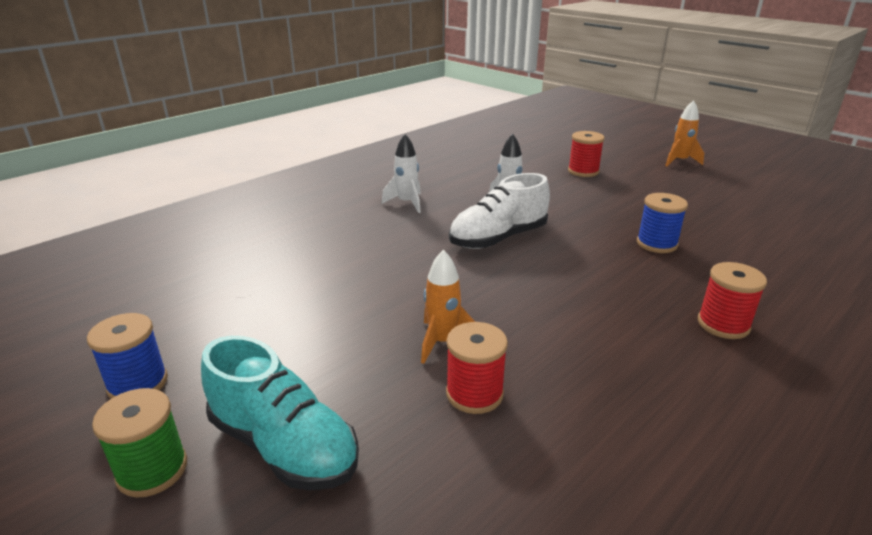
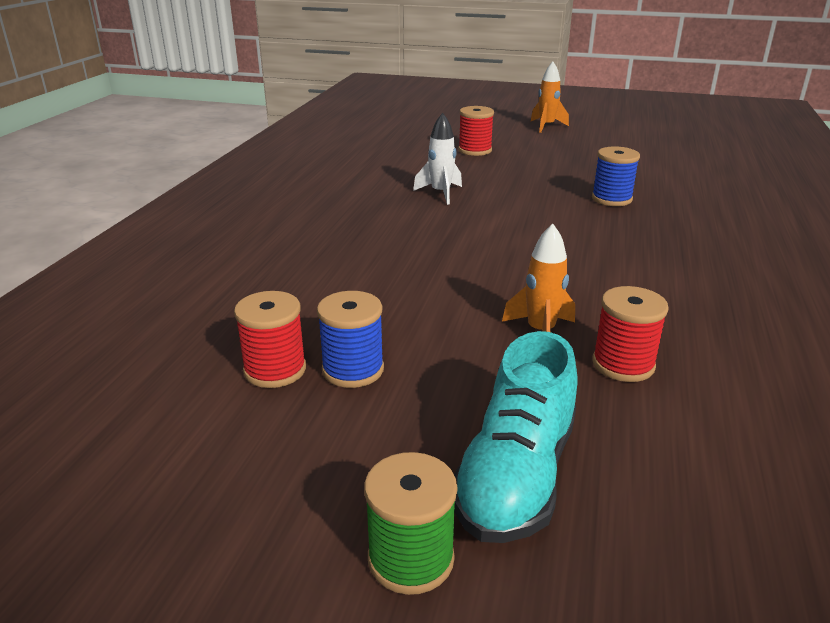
camera: 30 degrees left, 0 degrees up
blue spool [87,313,168,399] -> blue spool moved to [317,291,384,388]
turquoise shoe [201,336,359,490] -> turquoise shoe turned 105 degrees clockwise [454,331,577,543]
white rocket [381,134,421,213] -> none
white shoe [449,173,550,249] -> none
red spool [698,262,767,339] -> red spool moved to [234,291,306,388]

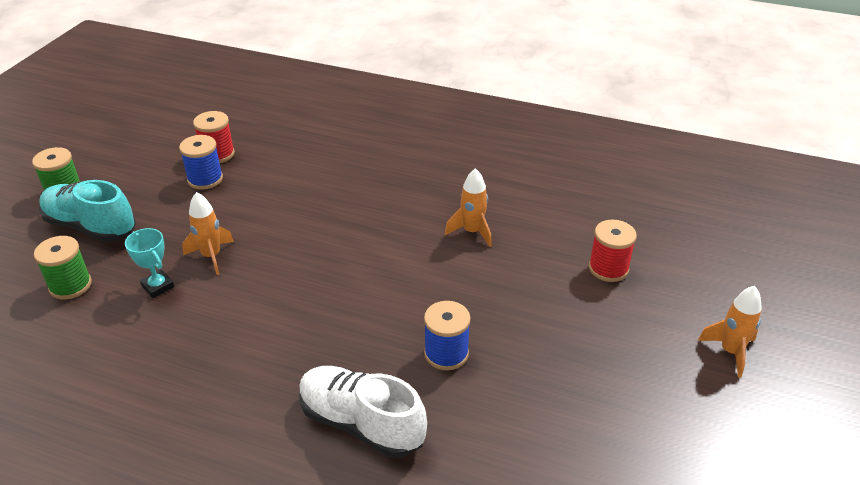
camera: 95 degrees right, 10 degrees up
white rocket [413,113,462,205] -> orange rocket [445,168,492,247]
red spool [592,286,669,382] -> turquoise trophy [125,228,174,298]
none -> green spool [34,236,92,300]
none -> white shoe [299,366,427,458]

